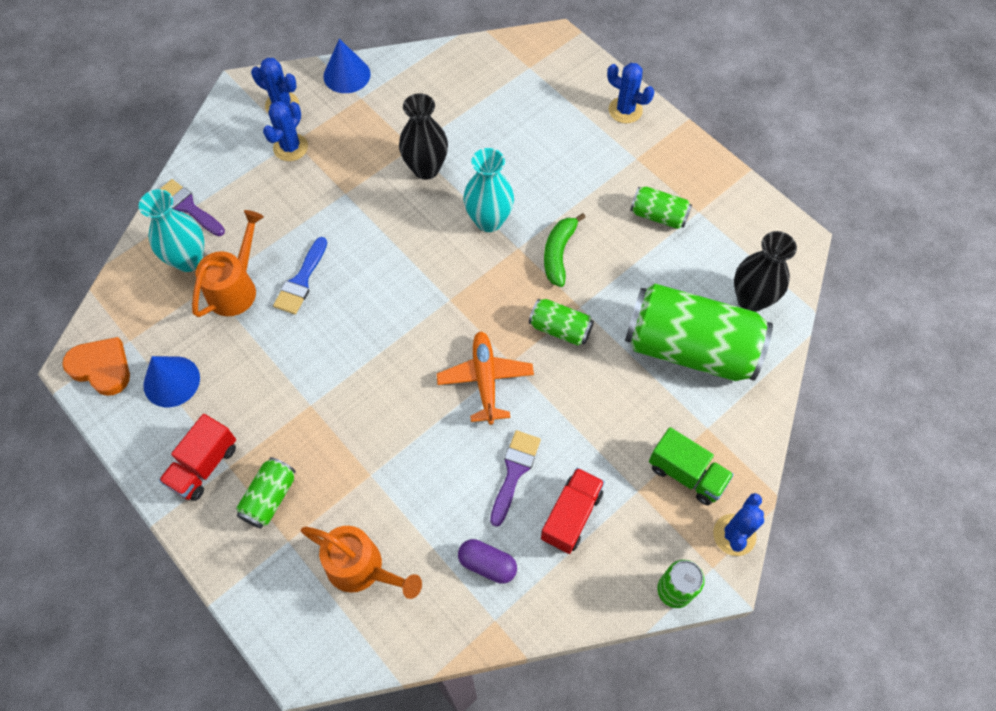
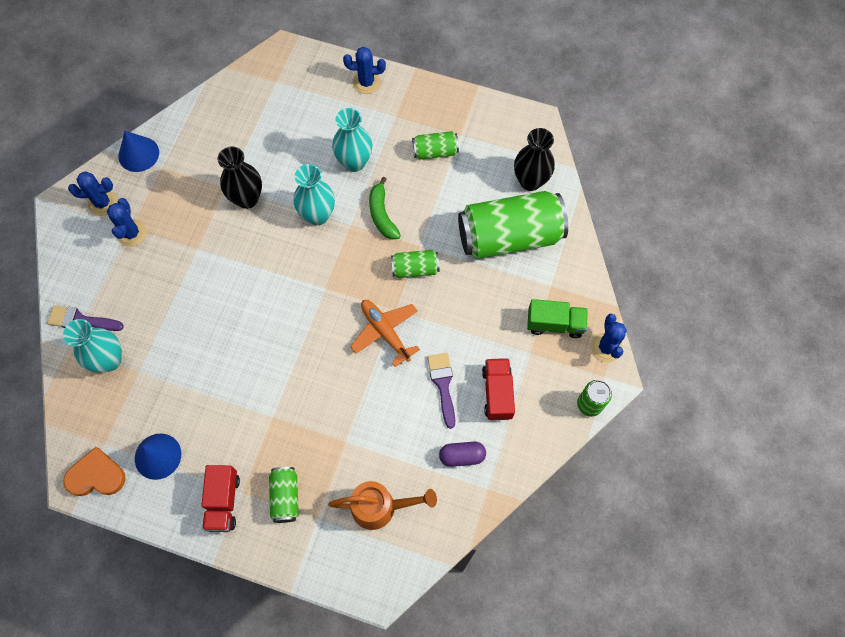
camera: 30 degrees left, 5 degrees up
orange watering can [192,210,264,317] -> none
blue brush [273,237,327,315] -> none
none -> turquoise vase [332,108,372,172]

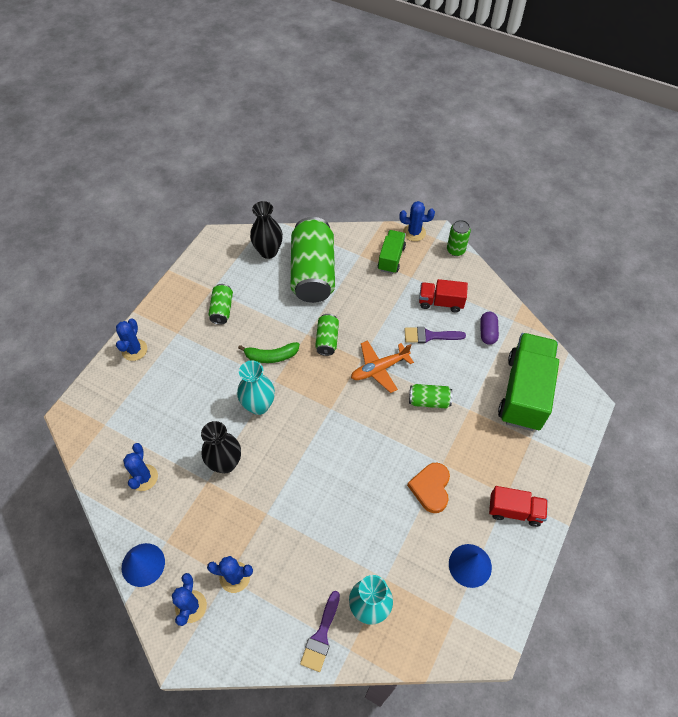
camera: 80 degrees left, 10 degrees down
orange heart [63,447,126,496] -> orange heart moved to [407,463,450,513]
green can [269,467,299,523] -> green can moved to [409,384,453,409]
orange watering can [328,481,437,530] -> green truck [498,333,559,431]
turquoise vase [332,108,372,172] -> none
none -> blue cactus [123,443,158,491]

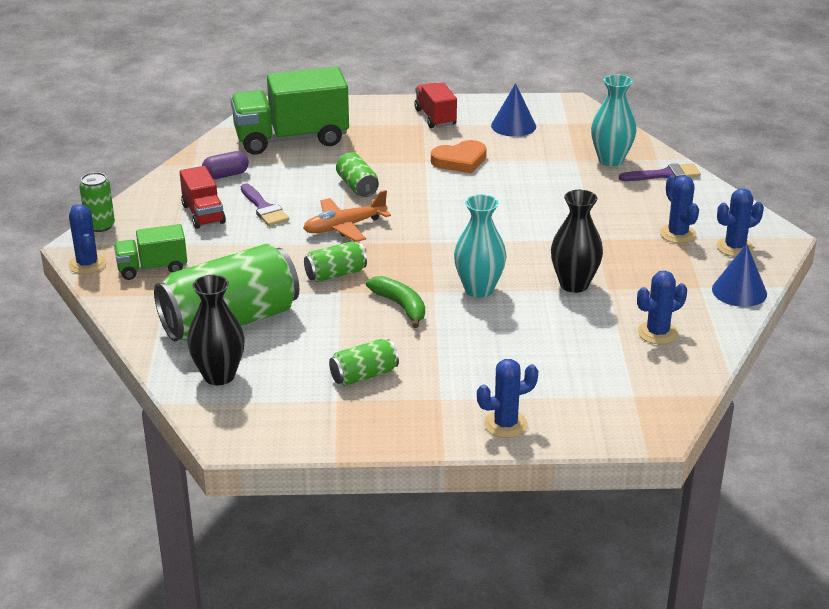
camera: 120 degrees left, 25 degrees down
orange plane [351,340,414,393] -> orange plane turned 120 degrees clockwise [303,190,391,242]

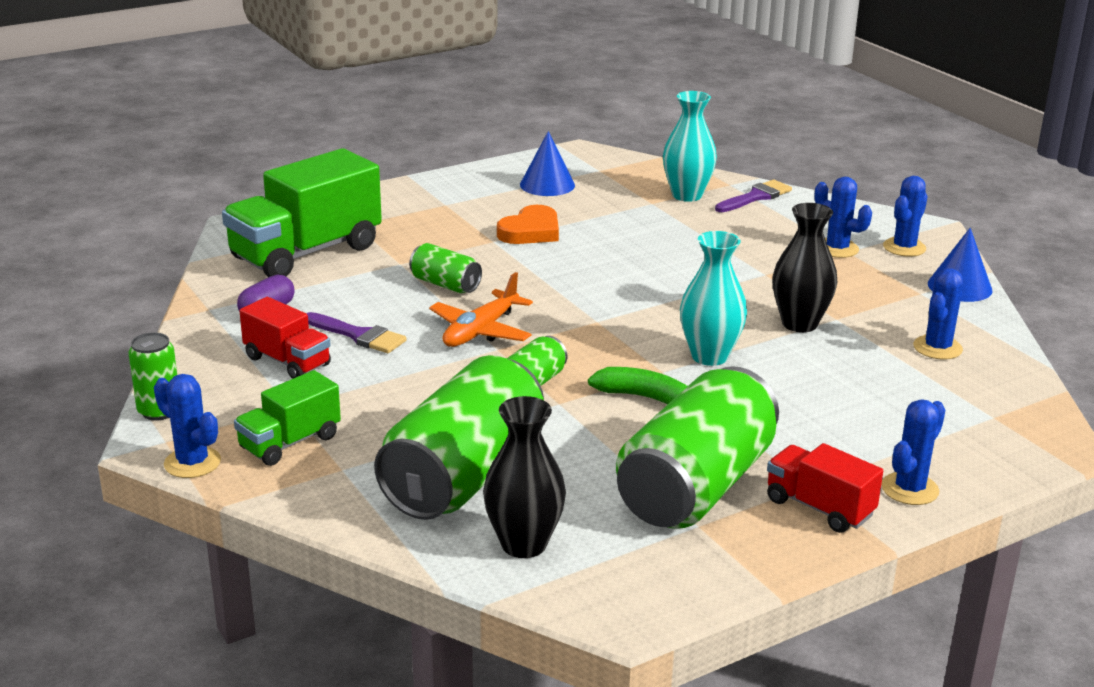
camera: 30 degrees left, 5 degrees down
green can [329,339,399,386] -> green can [616,366,779,529], size x2.16
red truck [414,83,457,128] -> red truck moved to [767,443,883,533]

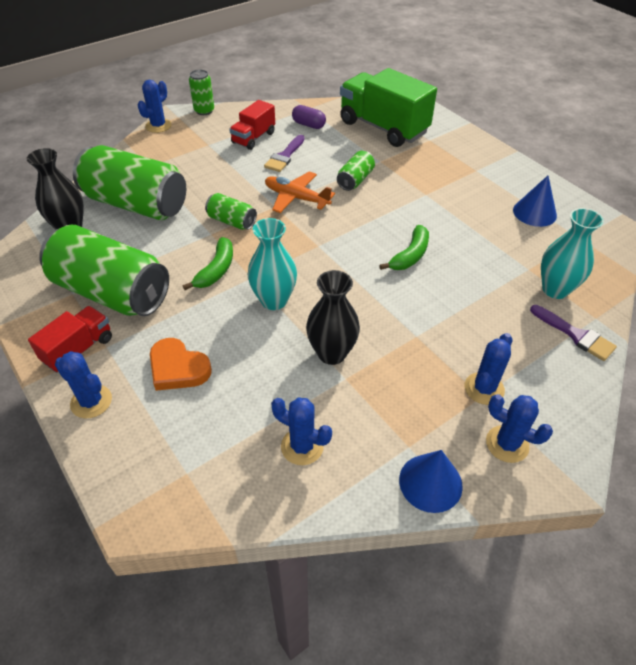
camera: 85 degrees right, 20 degrees up
green truck [234,370,341,466] -> none
orange heart [497,205,559,244] -> orange heart moved to [150,338,212,391]
none -> green banana [379,225,429,270]

